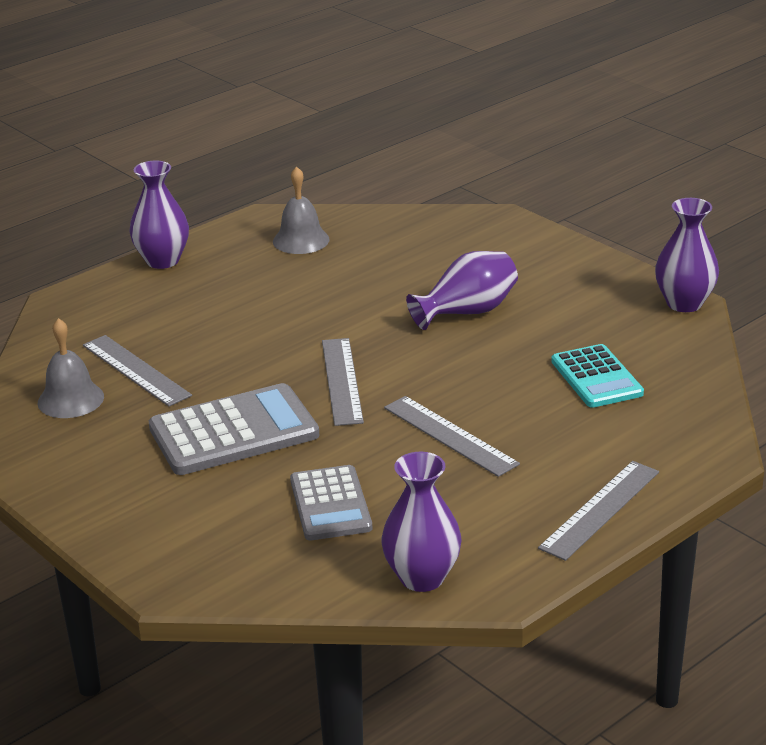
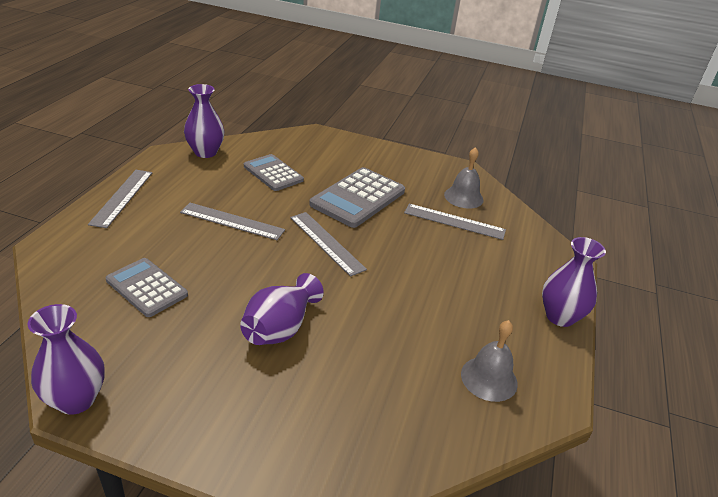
camera: 145 degrees right, 5 degrees up
turquoise calculator [551,344,644,408] -> grey calculator [106,258,188,317]

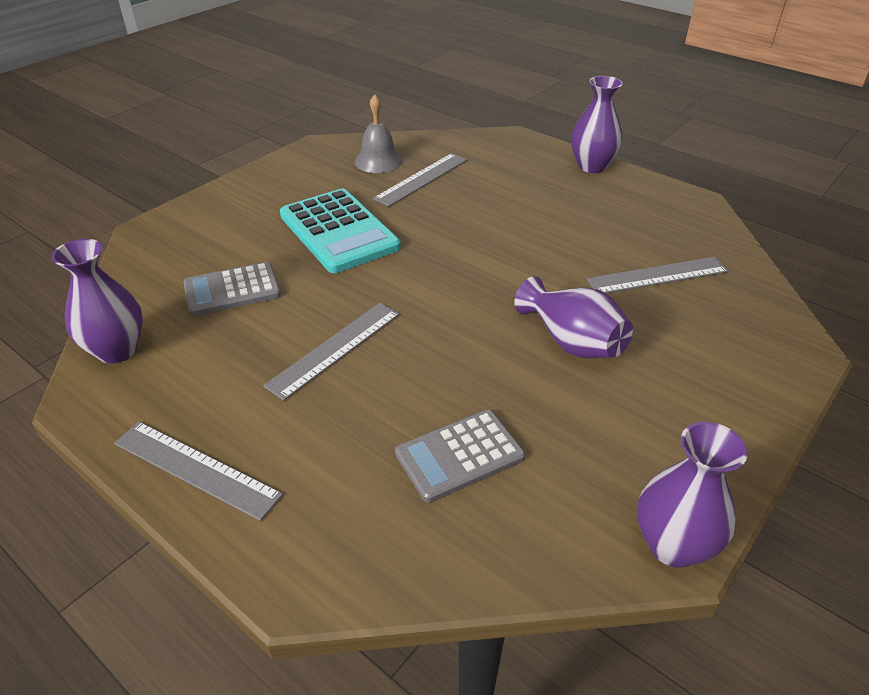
camera: 65 degrees left, 5 degrees up
grey ruler [290,212,367,277] -> grey ruler moved to [587,257,729,293]
grey calculator [309,167,405,228] -> turquoise calculator [280,189,401,273]
grey bell [461,320,518,402] -> none

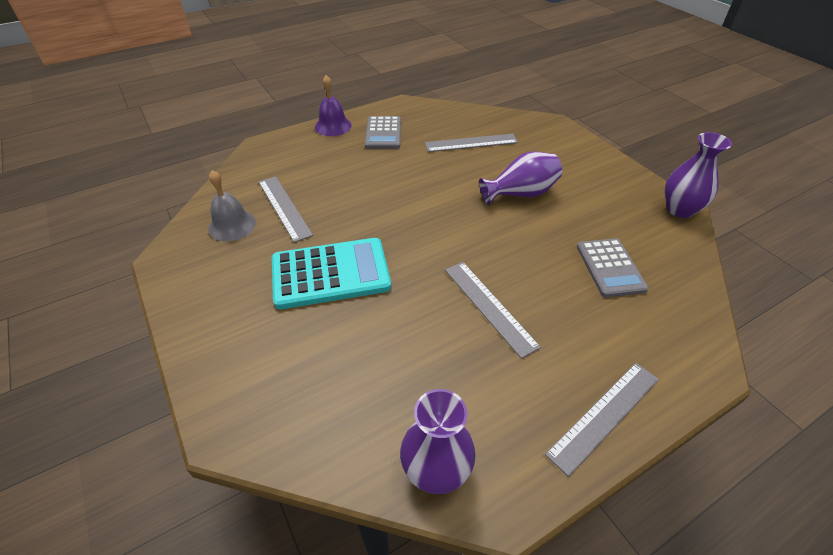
camera: 70 degrees left, 5 degrees up
grey calculator [183,262,281,316] -> grey calculator moved to [365,116,401,149]
purple vase [571,76,623,173] -> purple bell [315,75,352,136]
grey ruler [587,257,729,293] -> grey ruler turned 75 degrees clockwise [425,134,518,152]

